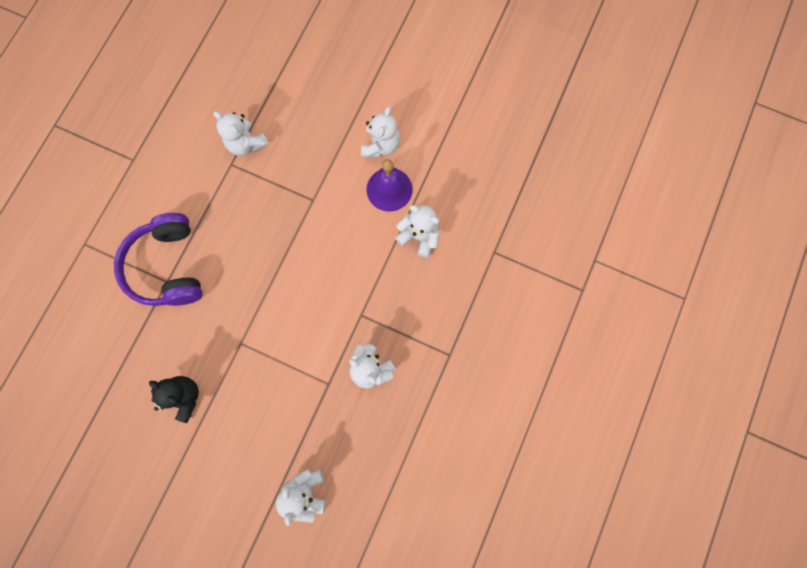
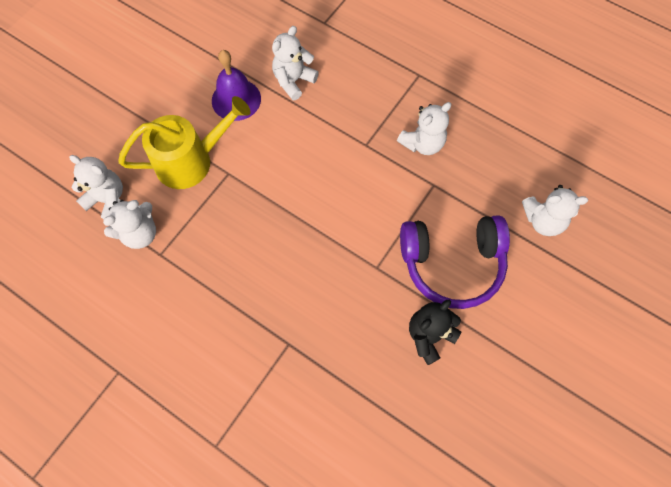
camera: 80 degrees left, 10 degrees down
purple headphones [114,213,202,306] -> purple headphones moved to [400,215,510,309]
white teddy bear [361,106,400,157] -> white teddy bear moved to [69,155,123,219]
none -> yellow watering can [118,96,251,189]

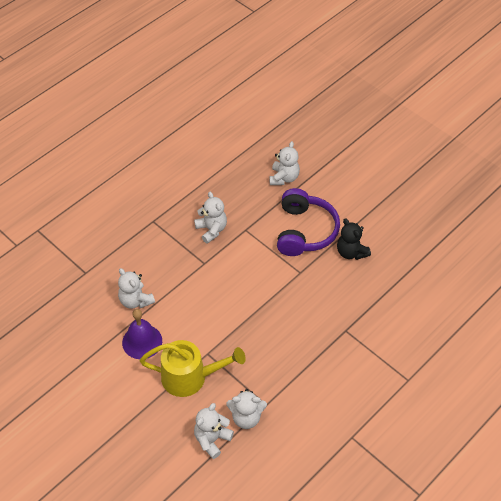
camera: 80 degrees left, 15 degrees down
white teddy bear [103,200,156,249] -> white teddy bear turned 120 degrees clockwise [226,389,267,429]
yellow watering can [118,96,251,189] -> yellow watering can turned 105 degrees clockwise [140,340,246,397]

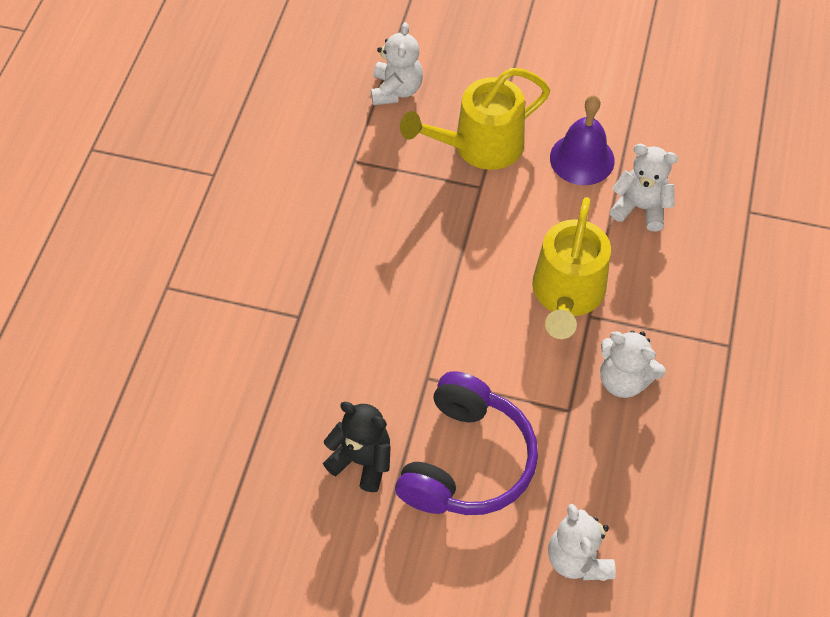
camera: 150 degrees right, 5 degrees up
white teddy bear [226,389,267,429] -> none
purple headphones [277,188,340,256] -> purple headphones turned 135 degrees counterclockwise [395,371,538,515]
none -> yellow watering can [532,197,611,339]

